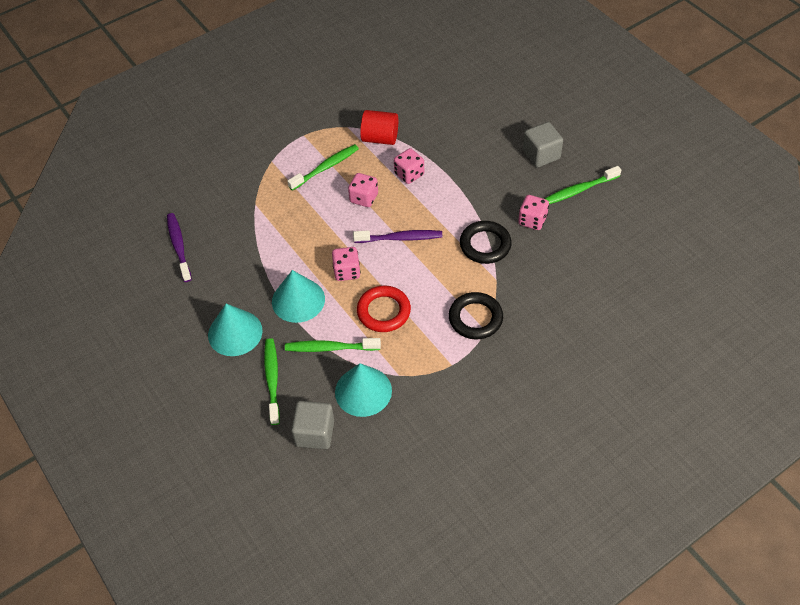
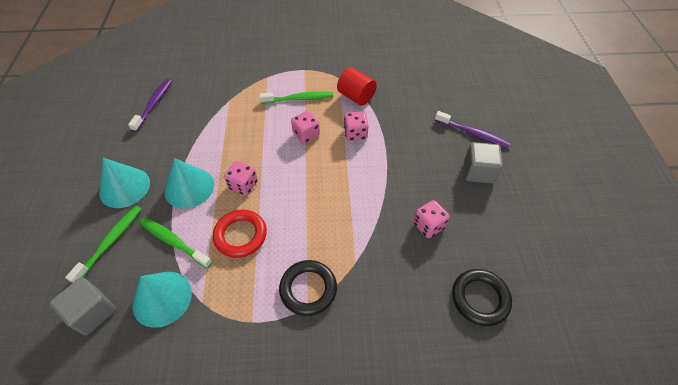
camera: 30 degrees right, 0 degrees up
purple toothbrush [353,230,442,243] -> purple toothbrush moved to [435,111,511,148]
black ring [460,221,512,264] -> black ring moved to [452,269,512,326]
green toothbrush [545,166,621,204] -> none

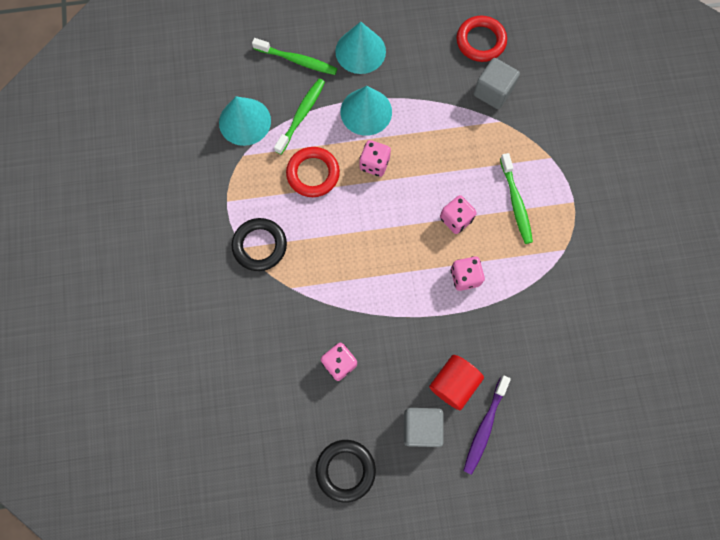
camera: 85 degrees right, 20 degrees up
grey cube [49,277,116,335] -> grey cube moved to [474,58,520,109]
purple toothbrush [128,79,172,132] -> red ring [457,16,507,62]
red cylinder [337,67,377,106] -> red cylinder moved to [429,355,484,410]
black ring [452,269,512,326] -> black ring moved to [316,440,376,503]

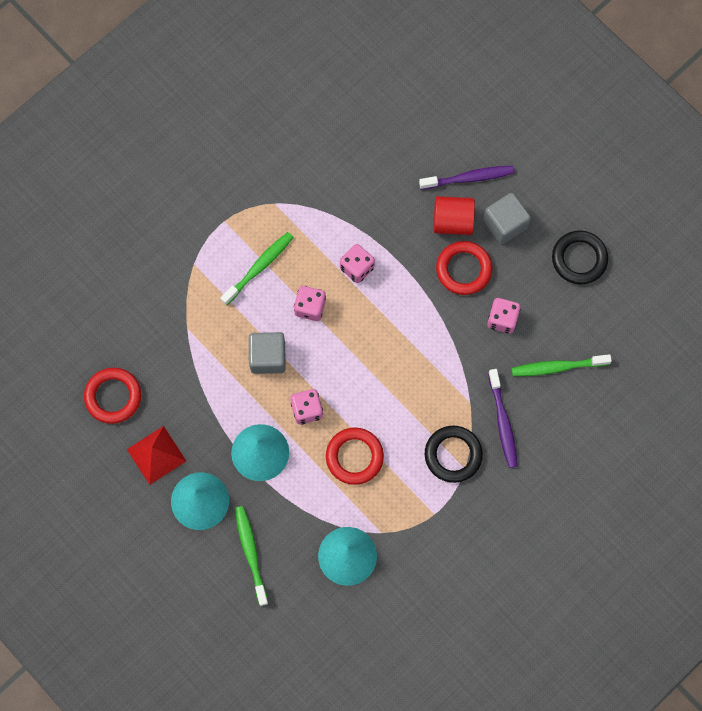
camera: 125 degrees left, 0 degrees up
green toothbrush [274,79,325,154] -> green toothbrush moved to [512,354,612,376]
grey cube [474,58,520,109] -> grey cube moved to [249,332,286,374]
none -> red pyramid [127,426,186,485]
none -> red ring [436,241,493,295]
none -> purple toothbrush [488,369,518,468]

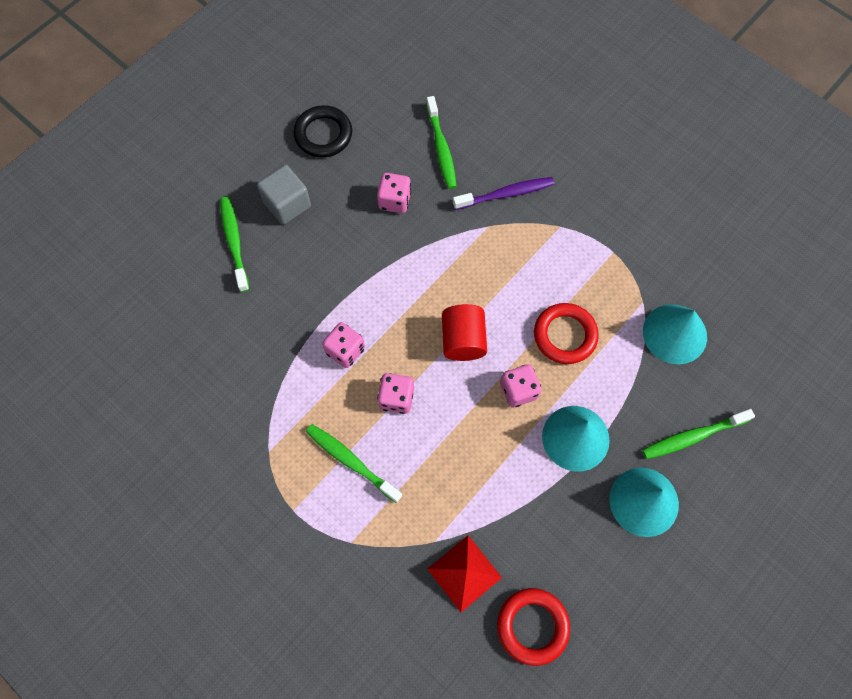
camera: 95 degrees left, 5 degrees down
red pyramid [127,426,186,485] -> red pyramid moved to [427,536,502,612]
grey cube [249,332,286,374] -> none
purple toothbrush [419,166,515,190] -> green toothbrush [220,197,249,292]
black ring [425,426,483,483] -> none
red cylinder [434,196,475,235] -> red cylinder moved to [442,304,487,361]
red ring [436,241,493,295] -> none

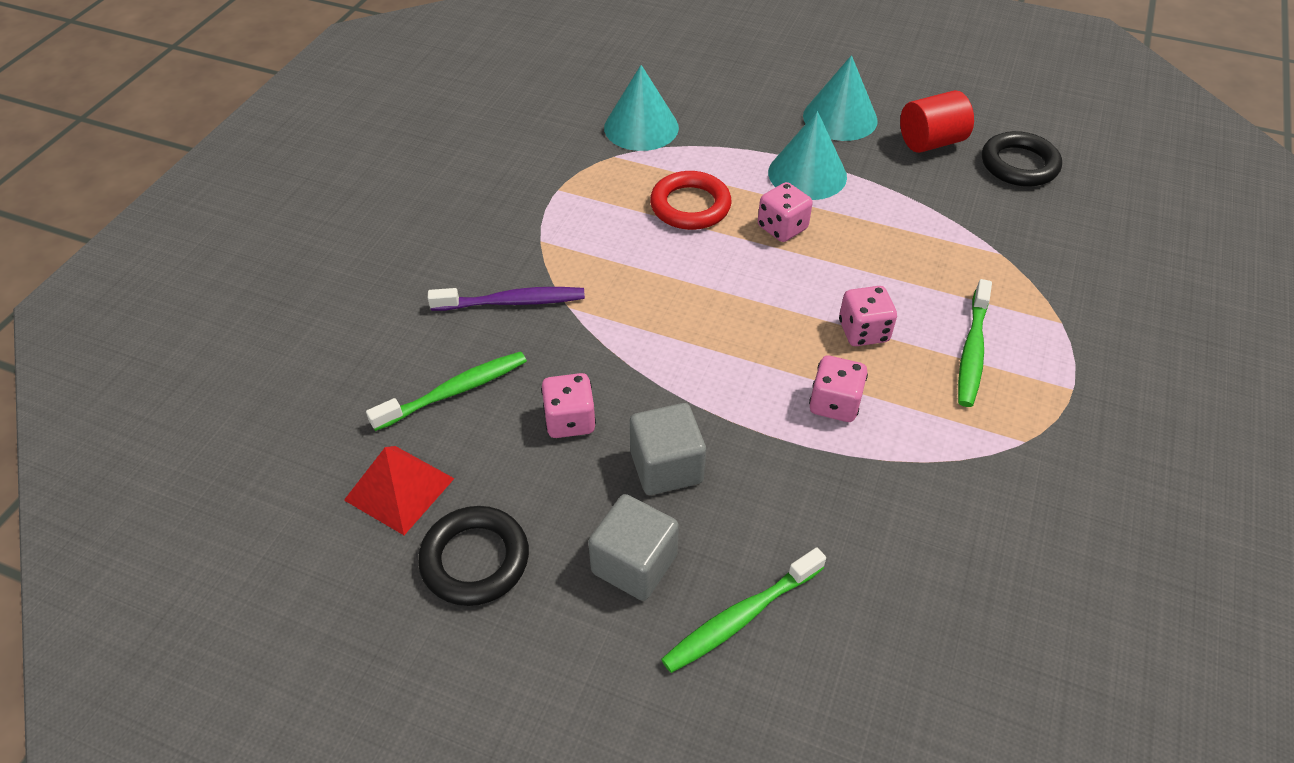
camera: 110 degrees left, 20 degrees down
red pyramid [427,536,502,612] -> red pyramid moved to [344,446,455,535]
red cylinder [442,304,487,361] -> red cylinder moved to [900,90,974,153]
purple toothbrush [453,177,554,210] -> purple toothbrush turned 120 degrees clockwise [428,287,585,311]
red ring [497,588,570,666] -> black ring [982,131,1062,187]
green toothbrush [642,409,755,459] -> none
none -> grey cube [630,403,706,495]

